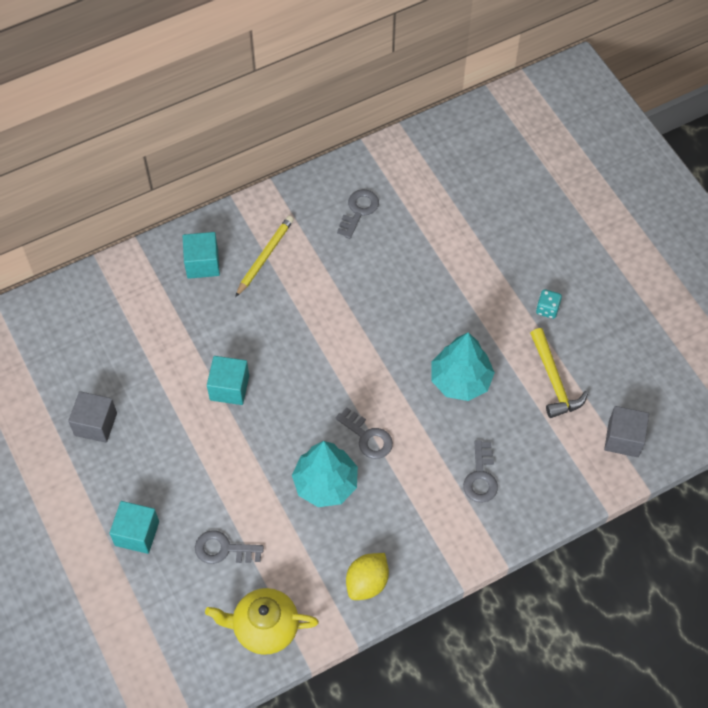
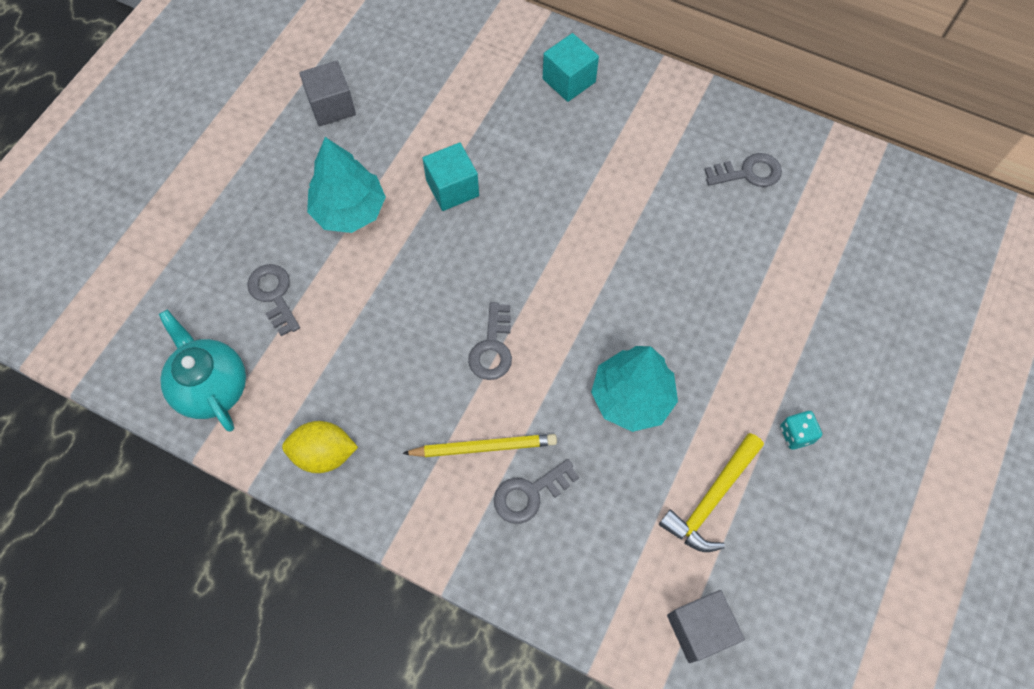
camera: 55 degrees right, 5 degrees up
turquoise cube [109,501,159,554] -> none
yellow teapot [205,588,319,655] -> turquoise teapot [159,310,246,431]
yellow pencil [235,215,294,297] -> yellow pencil moved to [402,434,557,457]
turquoise tree [292,441,358,507] -> turquoise tree moved to [307,137,386,233]

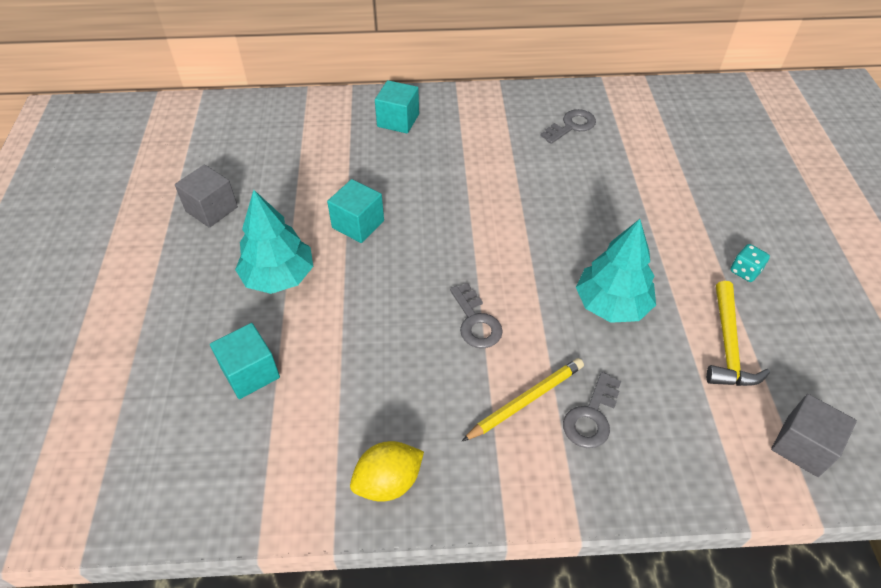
camera: 30 degrees left, 15 degrees down
turquoise teapot [159,310,246,431] -> none
grey key [247,264,300,336] -> turquoise cube [210,323,280,399]

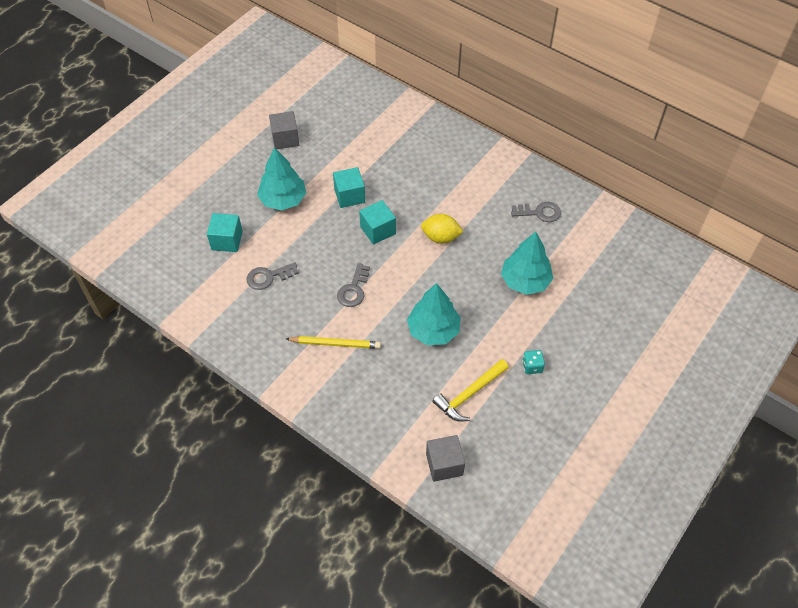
camera: 40 degrees right, 5 degrees up
yellow lemon [350,441,424,502] -> yellow lemon moved to [421,214,463,244]
turquoise cube [375,80,419,133] -> turquoise cube moved to [359,200,396,245]
grey key [563,372,621,448] -> grey key moved to [246,262,299,290]
none -> turquoise tree [501,232,553,295]

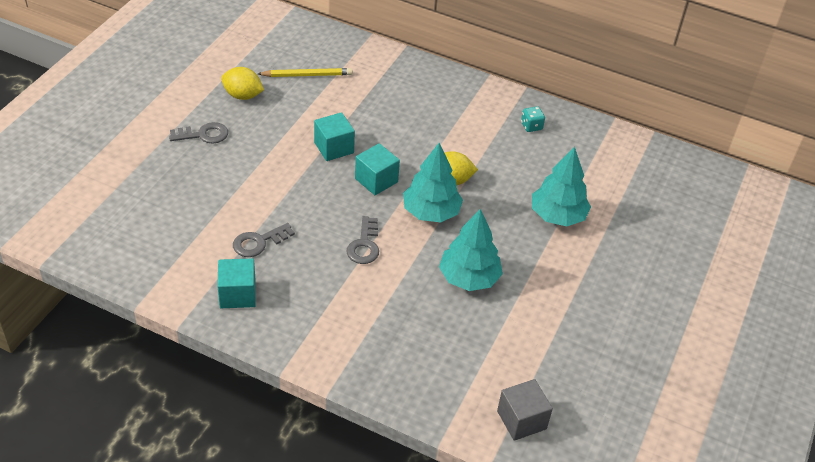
camera: 15 degrees left, 10 degrees down
turquoise cube [207,213,243,252] -> turquoise cube moved to [217,259,256,308]
turquoise tree [257,147,306,210] -> turquoise tree moved to [403,143,463,222]
grey cube [269,111,299,149] -> yellow lemon [221,67,264,100]
yellow pencil [286,336,381,349] -> yellow pencil moved to [258,68,353,77]
yellow hammer [432,359,509,422] -> none
grey key [511,202,561,222] -> grey key moved to [169,122,228,144]
turquoise dice [522,350,545,374] -> turquoise dice moved to [521,106,545,132]

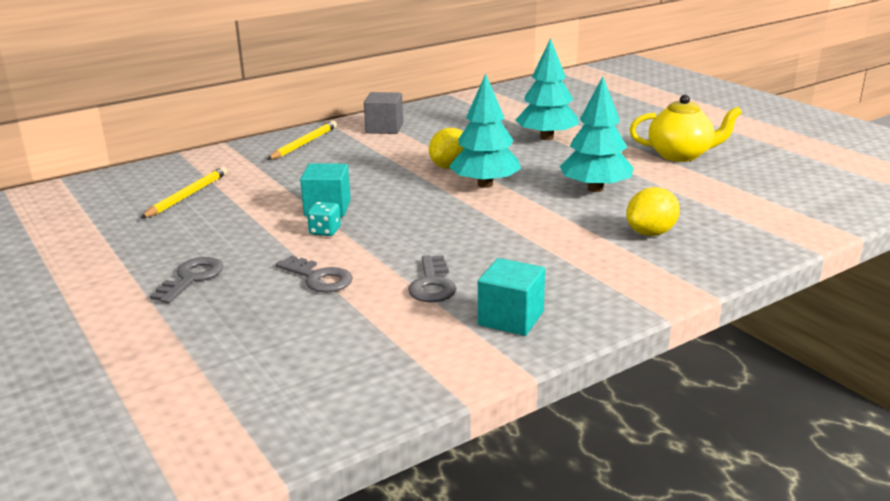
camera: 55 degrees left, 20 degrees down
yellow lemon [221,67,264,100] -> yellow lemon moved to [626,187,680,236]
grey key [347,216,379,264] -> grey key moved to [275,255,353,293]
turquoise cube [355,143,400,195] -> none
grey cube [497,379,553,441] -> grey cube moved to [364,92,403,134]
turquoise dice [521,106,545,132] -> turquoise dice moved to [307,202,341,236]
none -> yellow pencil [267,121,337,160]
none -> yellow teapot [630,95,742,162]

